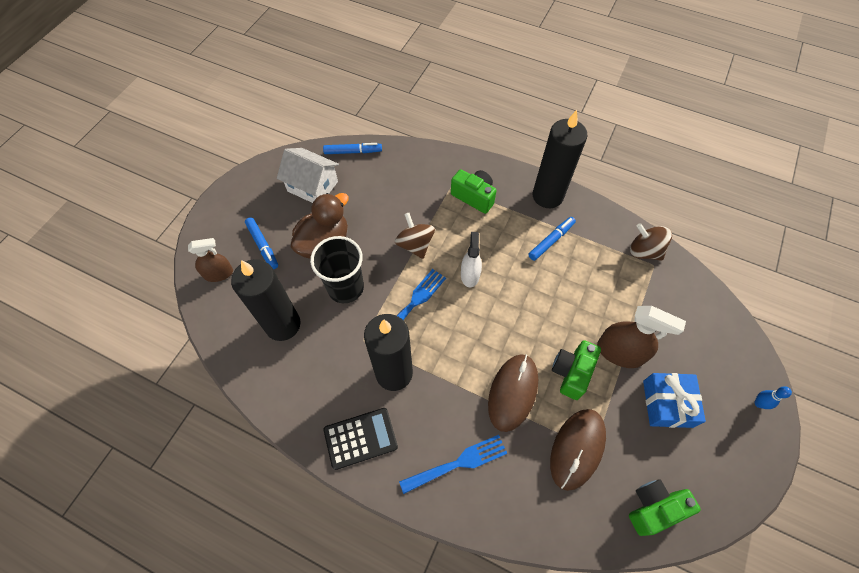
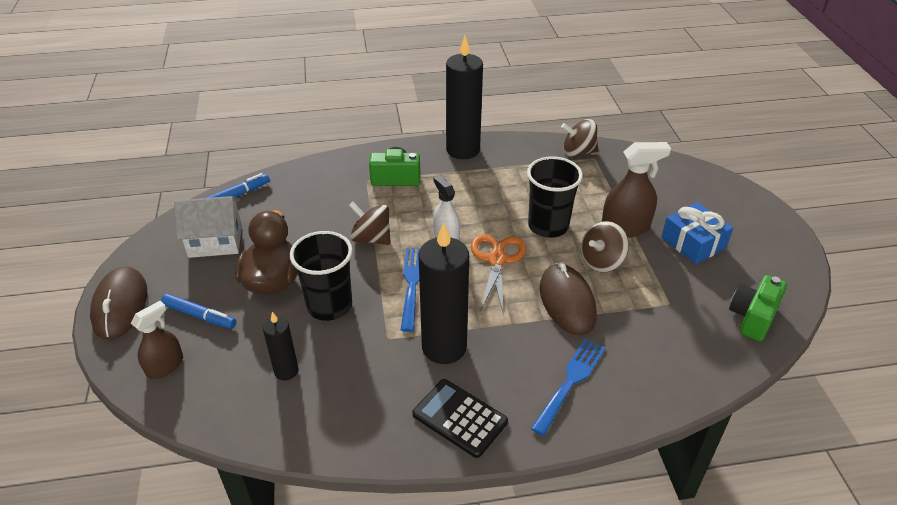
camera: 35 degrees left, 20 degrees down
black candle [231,259,301,341] -> black candle [263,312,298,380], size x0.52
black calculator [323,408,398,470] -> black calculator turned 90 degrees counterclockwise [412,379,508,458]
blue marker [528,217,576,261] -> none
brown mouse [550,409,606,491] -> brown mouse moved to [90,266,147,339]
green camera [552,340,601,400] -> brown spinning top [581,221,629,272]
blue bowling pin [755,386,792,409] -> none
none -> orange scissors [471,234,526,315]
none -> black cup [527,156,583,238]

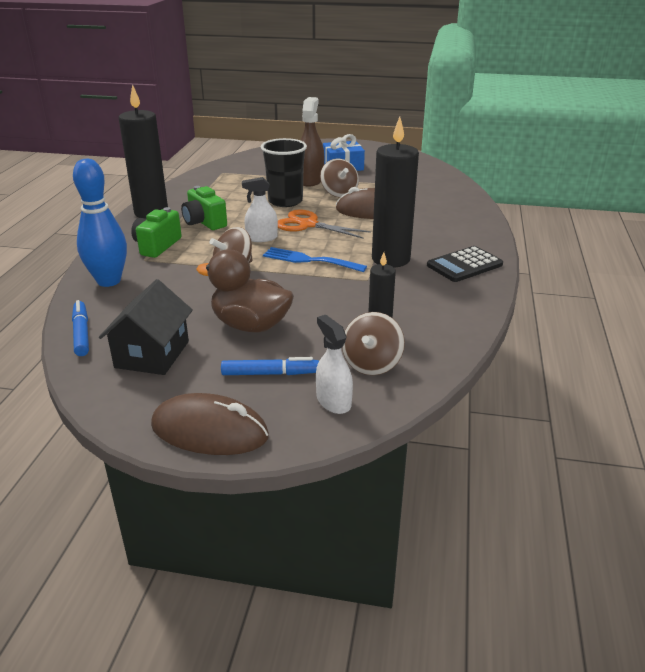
camera: 70 degrees left, 10 degrees down
brown spray bottle [131,301,183,379] -> white spray bottle [316,315,353,414]
blue marker [161,294,236,329] -> blue marker turned 45 degrees clockwise [221,357,319,375]
white house [174,196,242,258] -> black house [99,279,193,375]
black cup [290,231,353,321] -> none
blue fork [531,339,606,436] -> none
brown spinning top [561,119,598,157] -> brown spinning top moved to [342,312,405,375]
green camera [729,275,787,341] -> green camera moved to [181,186,227,230]
none -> blue bowling pin [73,159,127,287]

